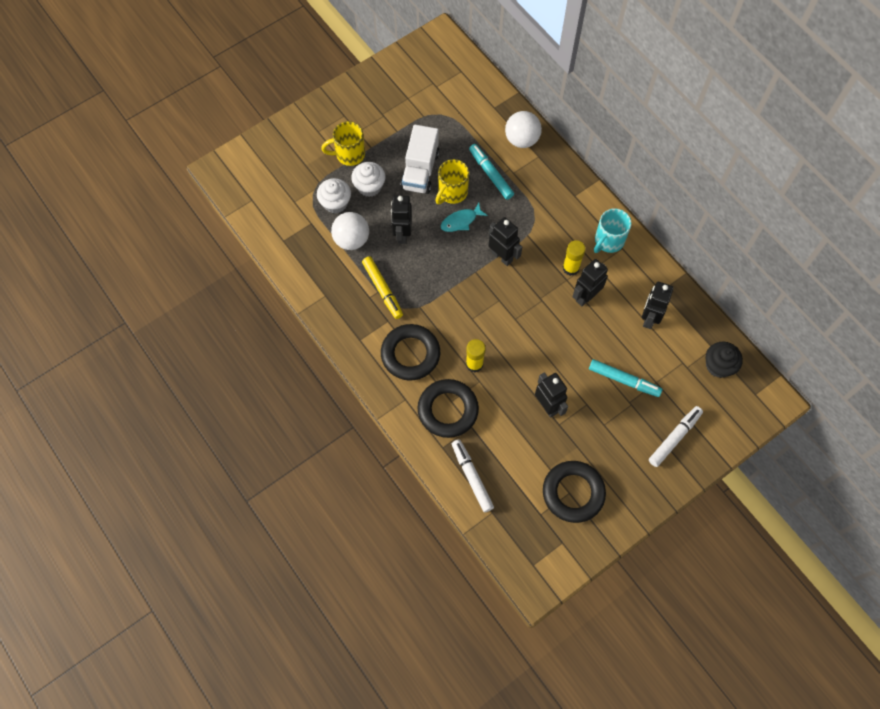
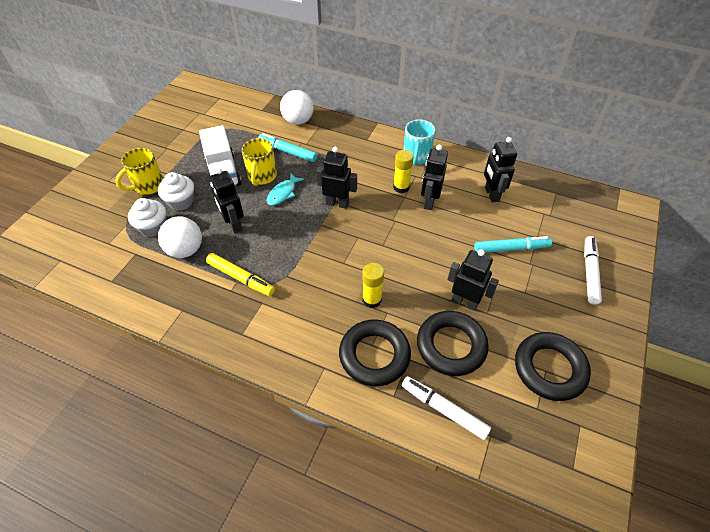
camera: 30 degrees left, 15 degrees down
black ring [381,324,440,380] -> black ring moved to [417,311,489,376]
black cupcake [706,342,743,378] -> none

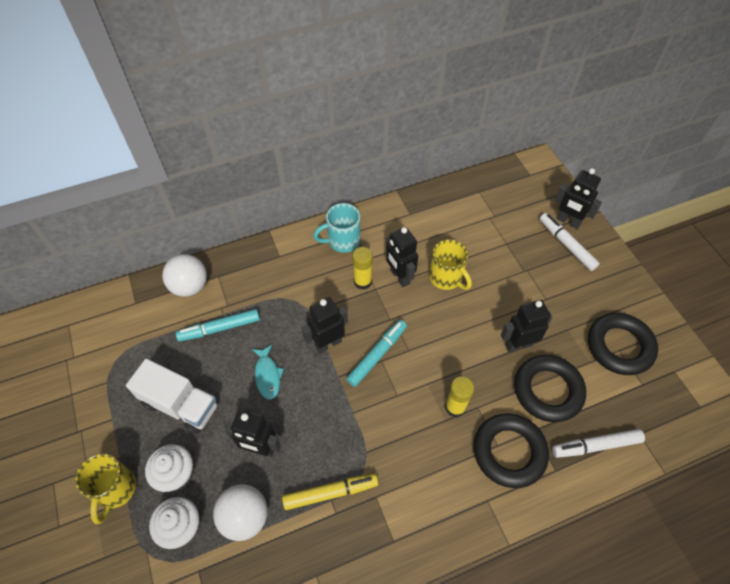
camera: 45 degrees left, 5 degrees up
yellow mug [242,138,277,186] -> yellow mug moved to [429,239,472,290]
turquoise mug [403,119,435,165] -> turquoise mug turned 105 degrees clockwise [313,203,360,253]
turquoise marker [474,236,552,253] -> turquoise marker moved to [346,320,407,387]
black robot [484,137,517,202] -> black robot moved to [555,168,602,229]

